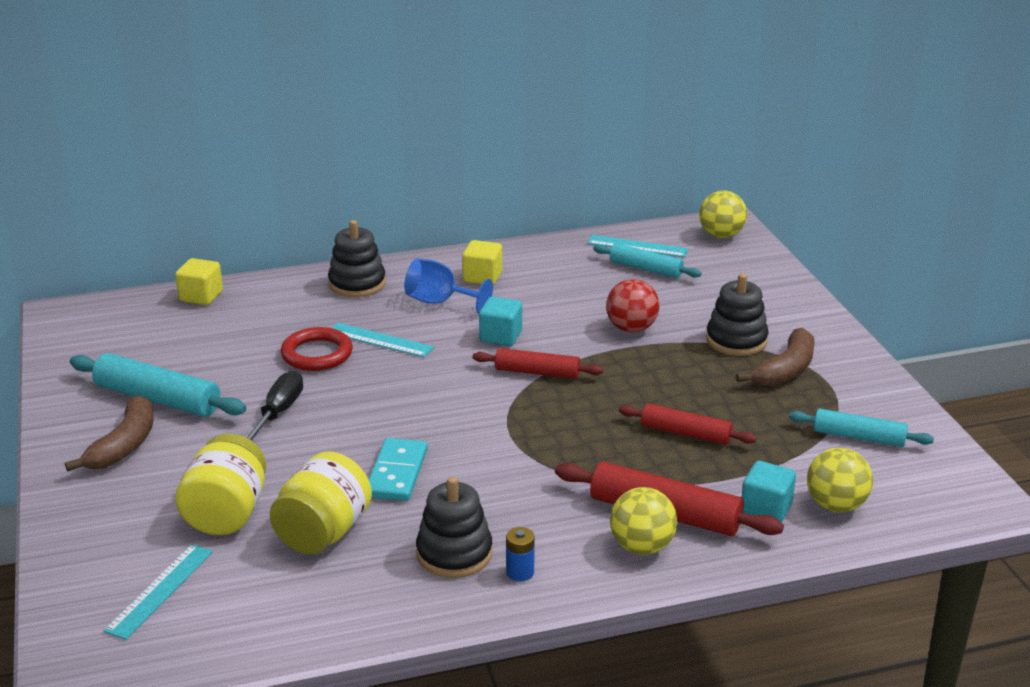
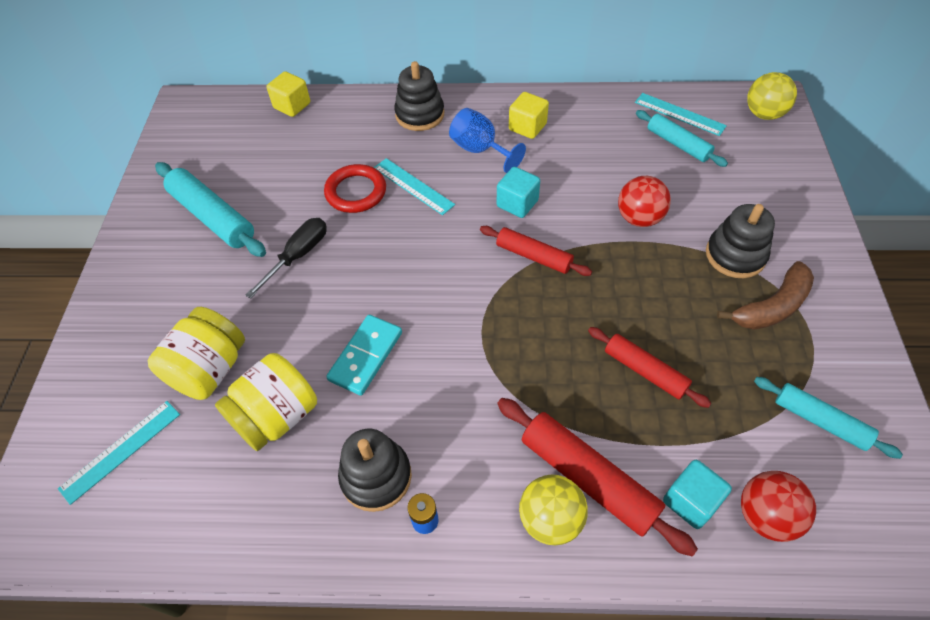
camera: 20 degrees right, 25 degrees up
brown banana [65,395,154,471] -> none
yellow ball [807,448,873,512] -> red ball [741,471,816,542]

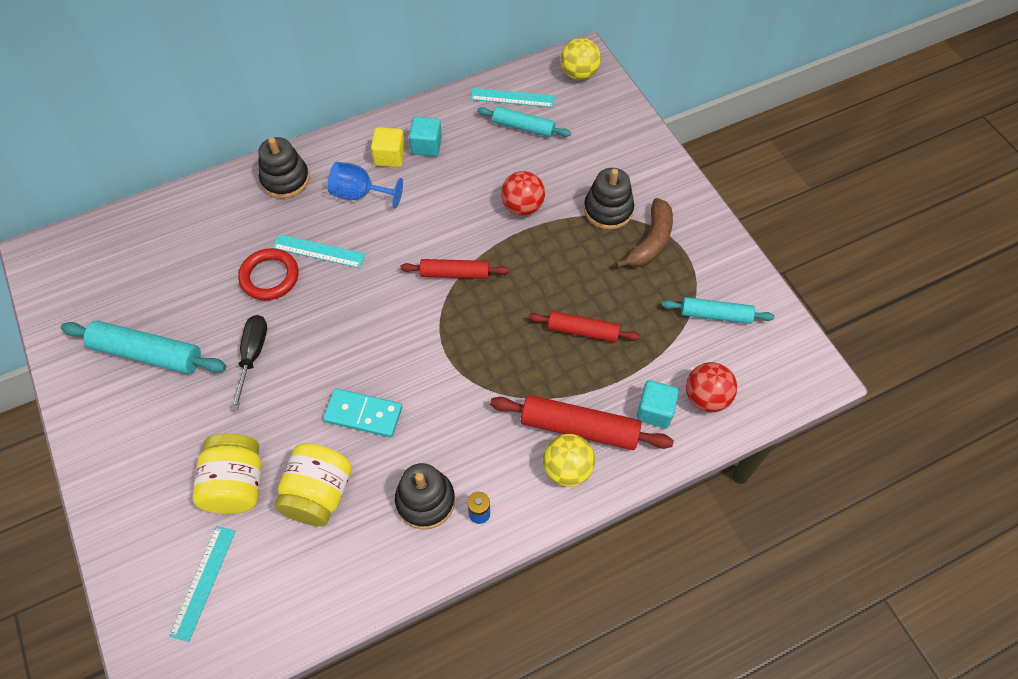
camera: 30 degrees left, 5 degrees up
yellow cube [266,71,310,117] -> none
turquoise domino [326,315,402,396] -> turquoise domino turned 75 degrees counterclockwise [323,388,402,437]
turquoise cube [497,167,540,218] -> turquoise cube moved to [409,116,442,157]

